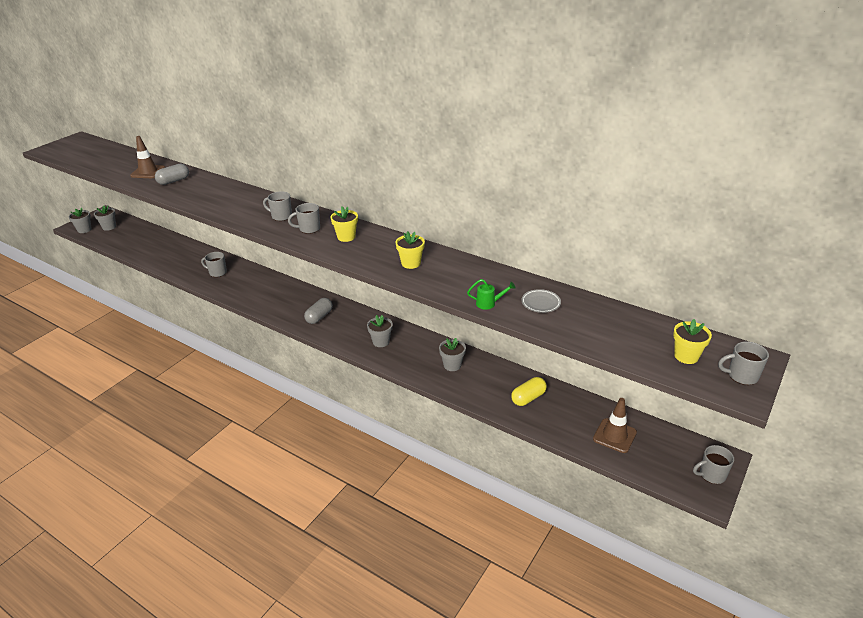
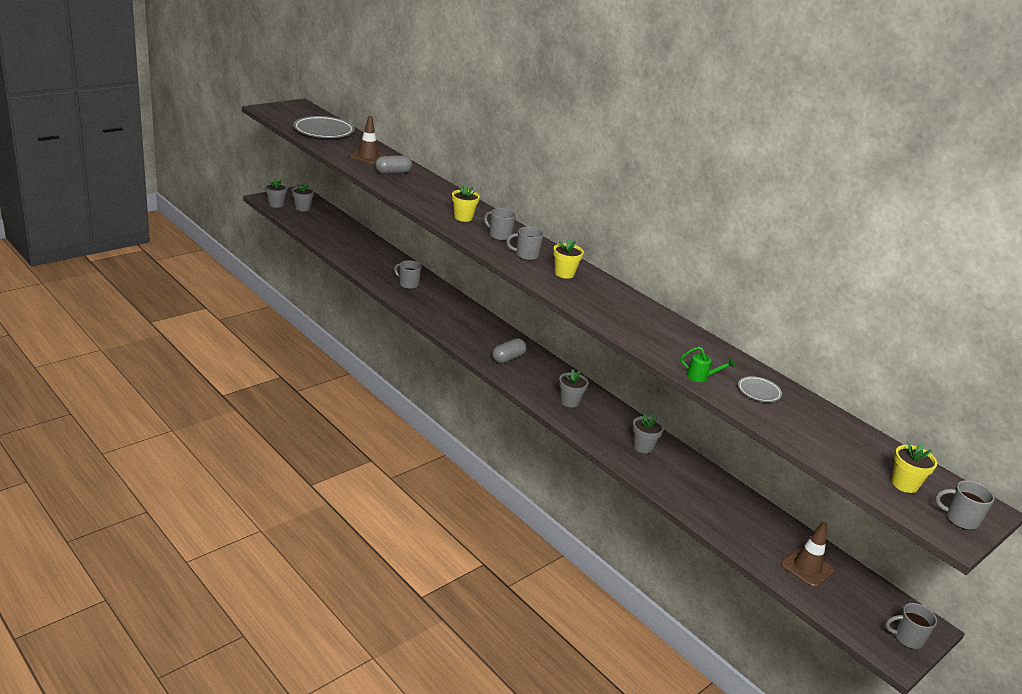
camera: 10 degrees right, 5 degrees down
yellow flower pot [396,231,425,269] -> yellow flower pot moved to [452,185,480,222]
yellow capsule [511,377,547,406] -> none
none -> grey plate [293,116,355,138]

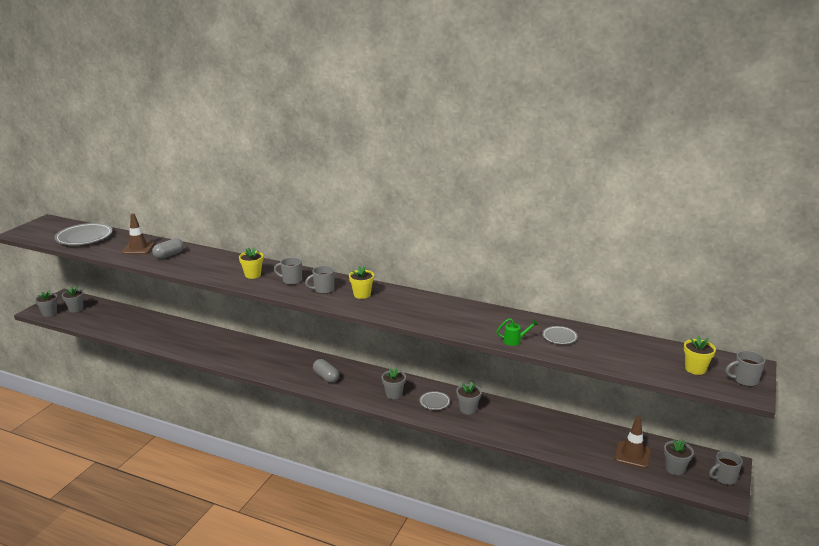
camera: 20 degrees left, 5 degrees down
grey mug [394,260,422,289] -> none
grey capsule [492,338,526,363] -> grey capsule turned 60 degrees counterclockwise [313,359,339,383]
none -> grey plate [419,391,450,410]
none -> grey flower pot [664,439,694,475]

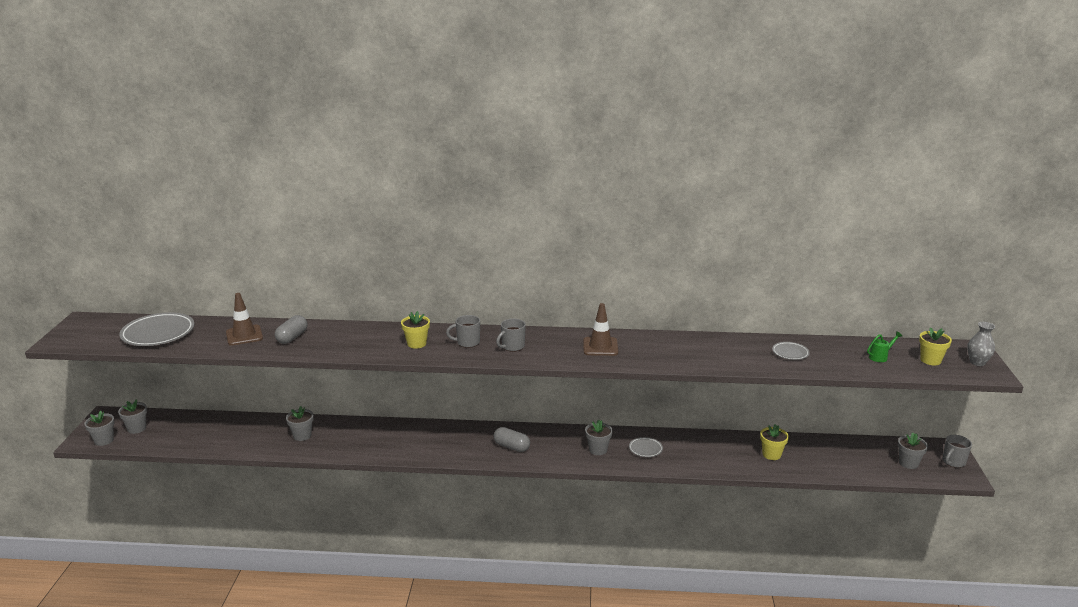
camera: 20 degrees left, 0 degrees up
yellow flower pot [349,266,374,299] -> yellow flower pot moved to [760,424,789,460]
grey flower pot [456,382,482,414] -> grey flower pot moved to [286,406,314,441]
green watering can [496,318,538,346] -> green watering can moved to [867,331,902,362]
brown traffic cone [614,417,651,468] -> brown traffic cone moved to [583,303,618,356]
grey mug [725,350,765,387] -> grey vase [967,322,995,366]

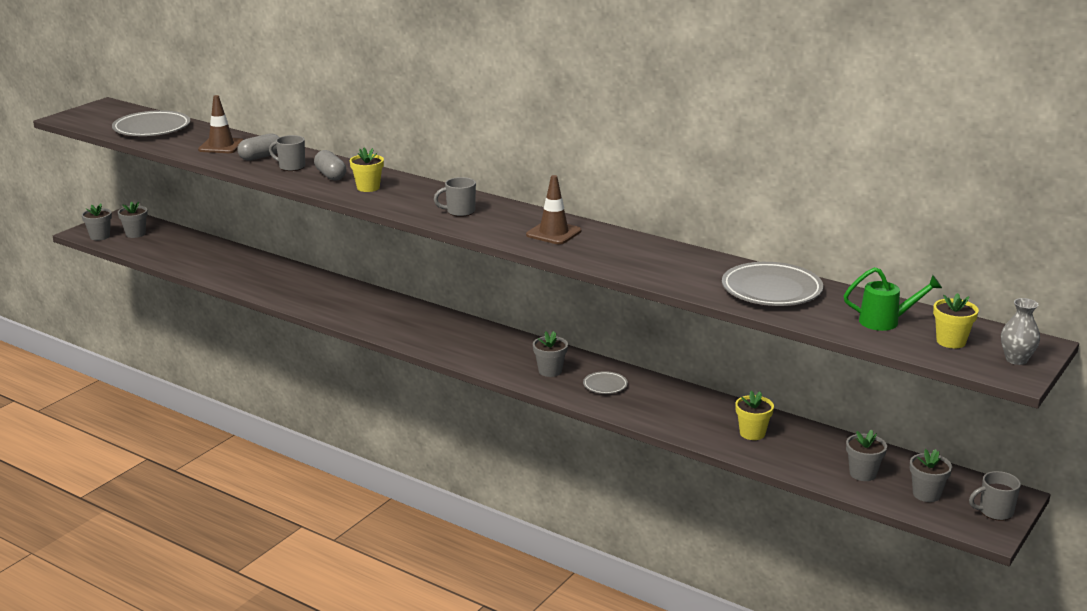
camera: 30 degrees right, 0 degrees up
grey flower pot [286,406,314,441] -> grey flower pot moved to [846,430,887,481]
grey mug [446,315,480,348] -> grey mug moved to [269,135,305,171]
grey capsule [493,427,530,452] -> grey capsule moved to [314,150,346,181]
grey plate [772,342,810,360] -> grey plate [722,262,823,306], size x2.01
green watering can [867,331,902,362] -> green watering can [844,267,942,331], size x1.50

